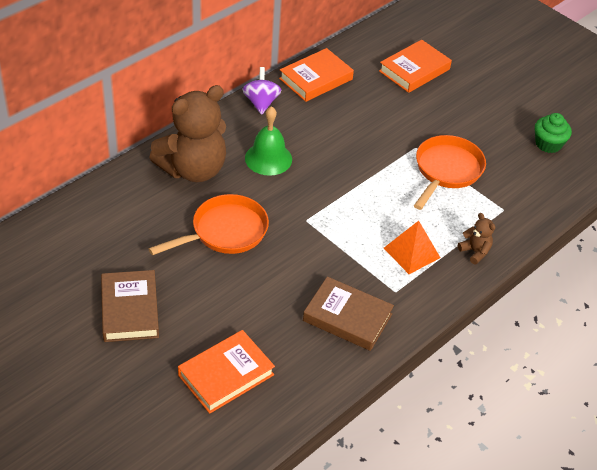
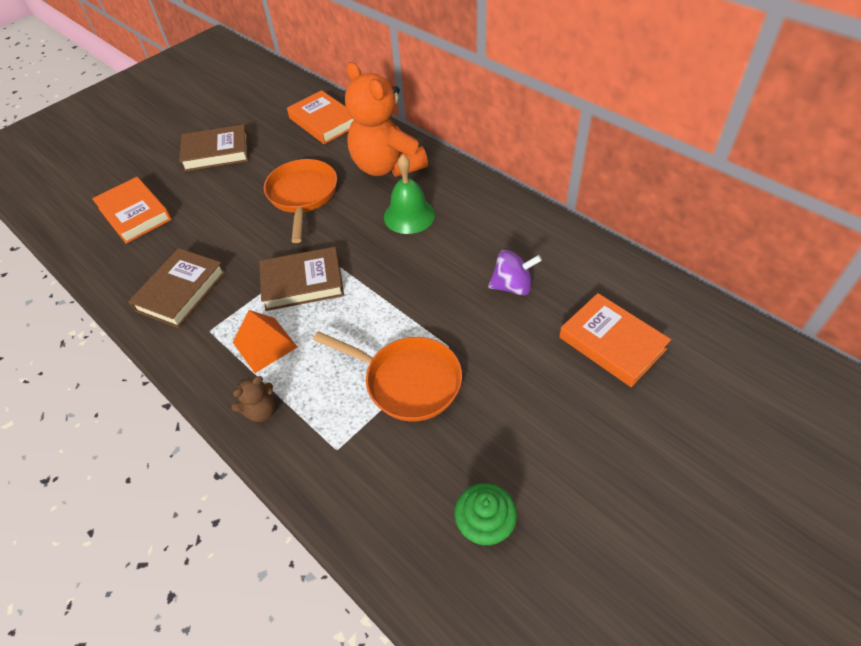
camera: 95 degrees right, 5 degrees up
brown teddy bear [149,85,226,183] -> orange teddy bear [345,62,428,177]
orange pan [149,194,269,255] -> orange pan turned 150 degrees counterclockwise [264,159,337,243]
purple spinning top [242,67,282,115] -> purple spinning top moved to [488,250,542,295]
orange book [279,48,354,102] -> orange book moved to [287,90,354,144]
none -> brown book [259,247,344,311]

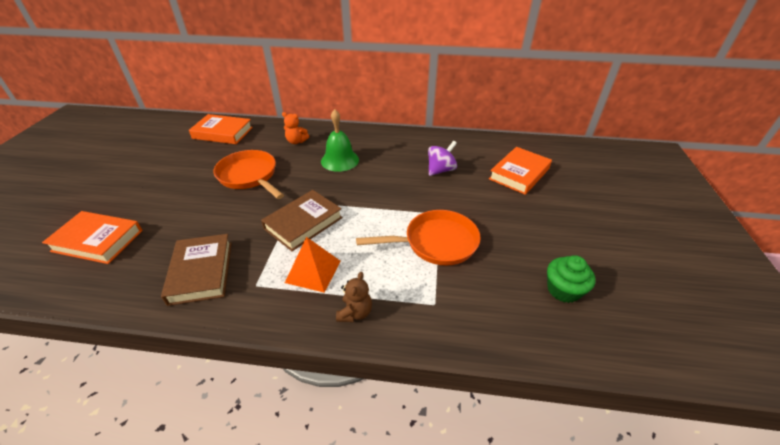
camera: 40 degrees left, 10 degrees down
brown book [179,124,249,172] -> none
orange teddy bear [345,62,428,177] -> orange teddy bear [282,112,309,144], size x0.41
orange book [559,293,671,387] -> orange book turned 60 degrees counterclockwise [489,147,552,195]

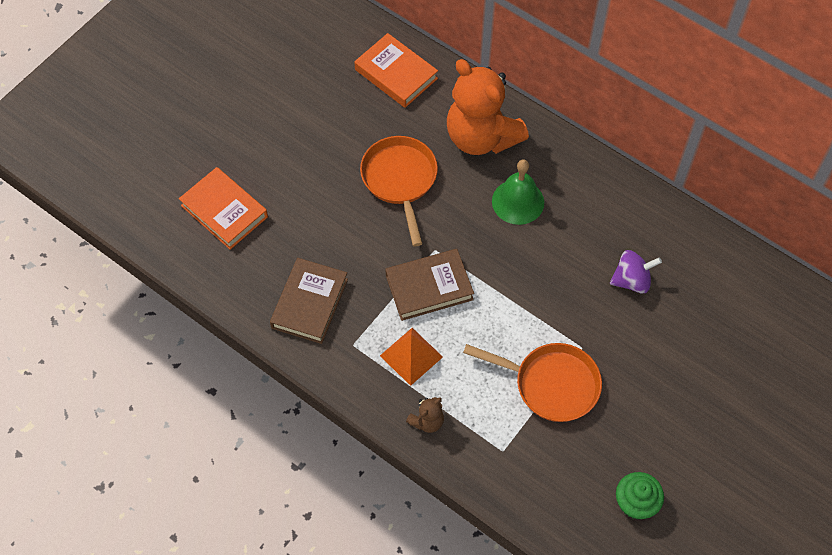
camera: 30 degrees right, 20 degrees up
orange teddy bear [282,112,309,144] -> orange teddy bear [447,59,529,155], size x2.44
orange book [489,147,552,195] -> none

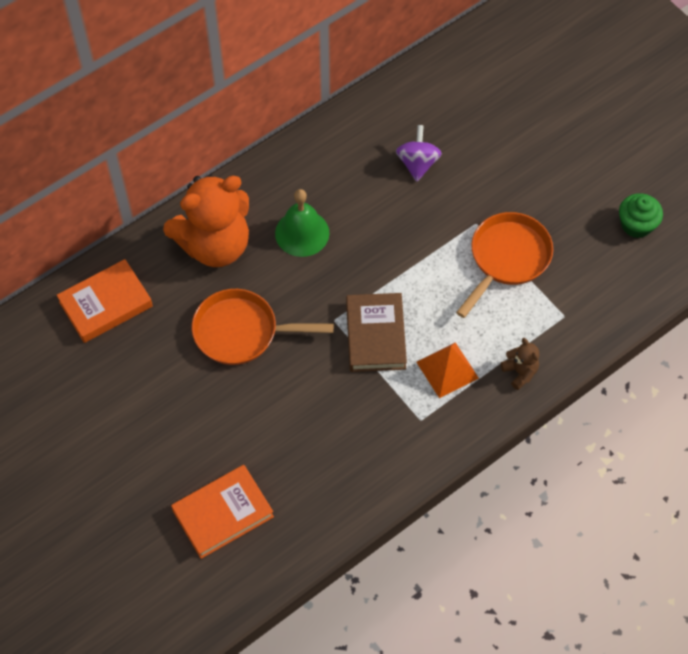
camera: 75 degrees left, 0 degrees up
brown book [270,258,348,344] -> none

